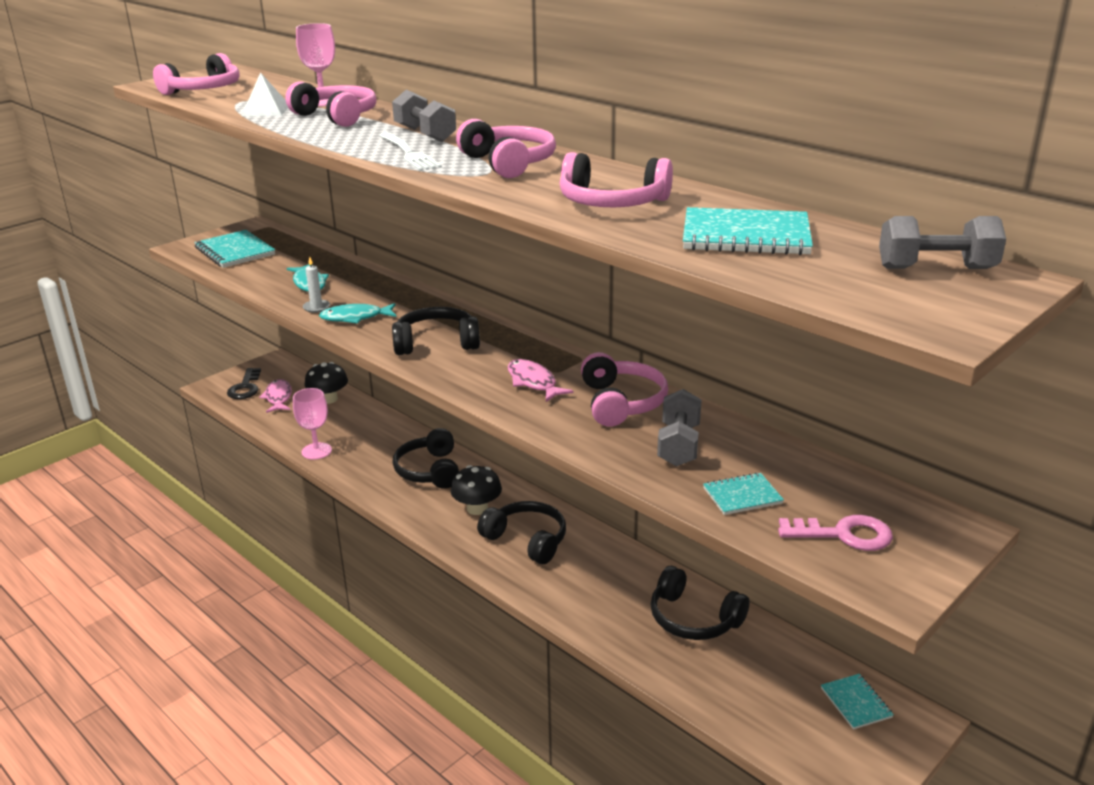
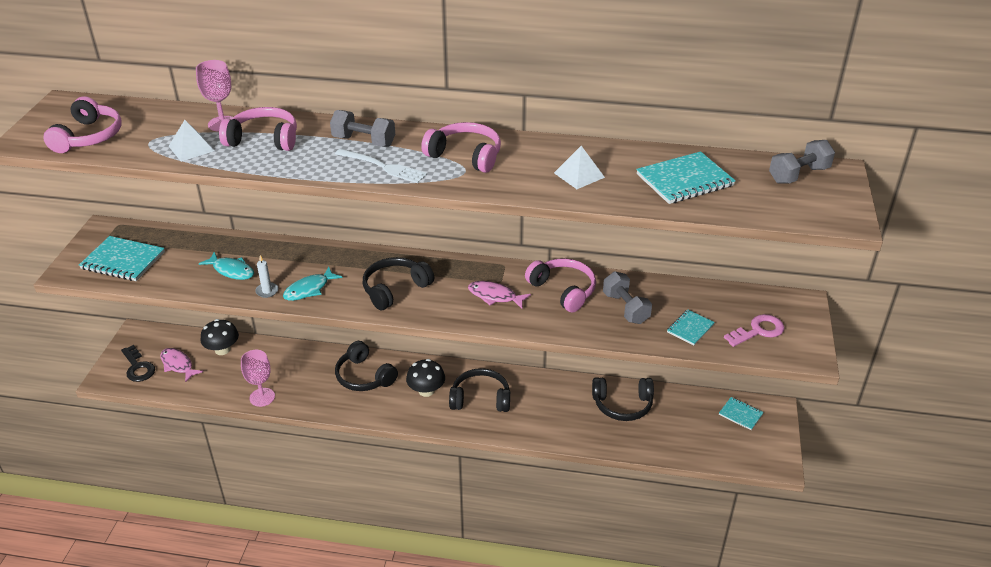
camera: 35 degrees left, 10 degrees up
pink headphones [560,152,673,207] -> white pyramid [554,146,605,189]

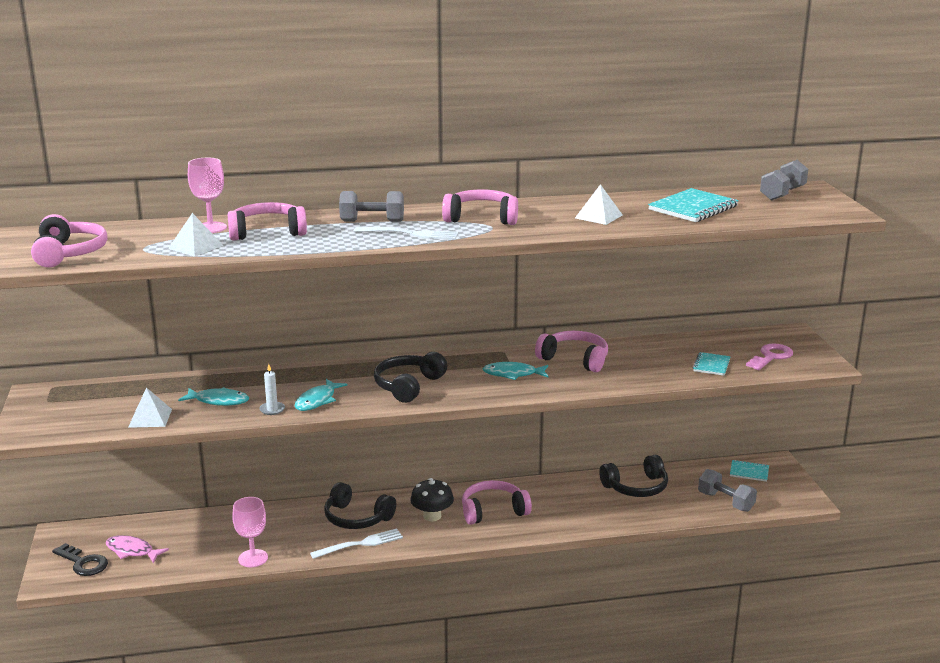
camera: 20 degrees left, 15 degrees down
turquoise notebook [79,236,165,281] -> none
black mushroom [201,319,239,355] -> none
black headphones [449,368,510,412] -> pink headphones [462,480,532,525]
pink fish [468,281,531,309] -> turquoise fish [483,362,549,380]
grey dumbbell [603,272,652,324] -> grey dumbbell moved to [698,469,757,512]
none -> white pyramid [128,388,172,428]
none -> white fork [310,528,403,559]

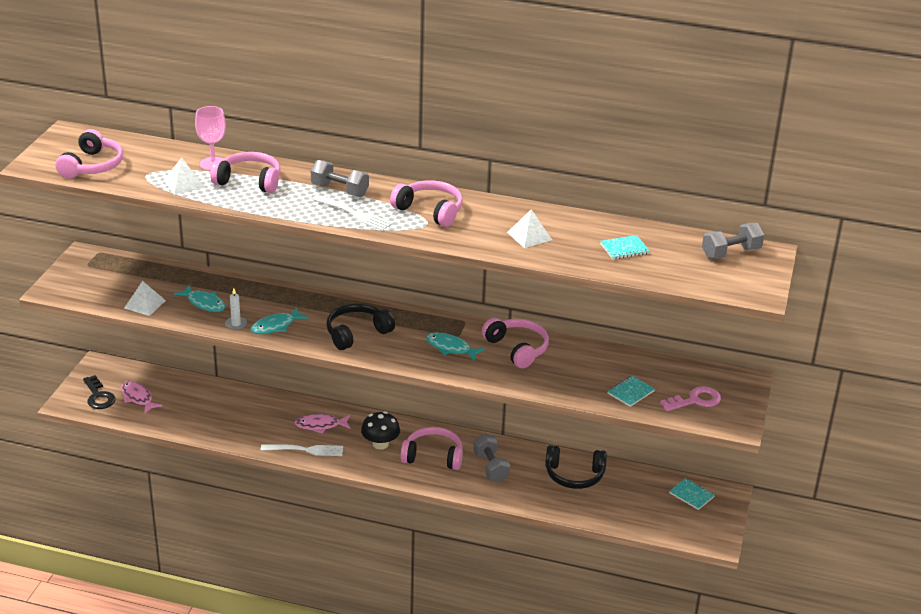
camera: 25 degrees right, 10 degrees up
pink goblet [232,497,268,567] -> none
black headphones [324,482,396,529] -> pink fish [294,414,351,434]
turquoise notebook [648,188,739,222] -> turquoise notebook [600,235,650,259], size x0.57
grey dumbbell [698,469,757,512] -> grey dumbbell moved to [473,433,510,482]

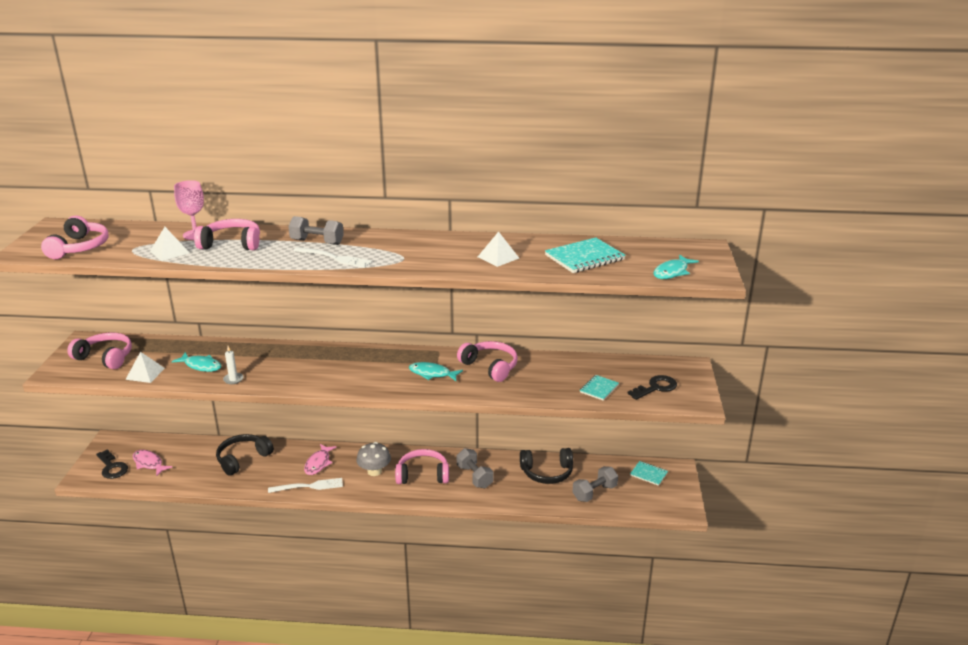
camera: 10 degrees left, 5 degrees down
turquoise fish [250,307,308,334] -> turquoise fish moved to [653,255,699,279]
pink fish [294,414,351,434] -> pink fish turned 60 degrees counterclockwise [304,444,337,475]
black headphones [326,304,395,350] -> black headphones moved to [216,434,274,476]
black mushroom [361,411,400,450] -> grey mushroom [356,442,391,476]
pink headphones [390,180,463,227] -> pink headphones moved to [67,333,132,369]
turquoise notebook [600,235,650,259] -> turquoise notebook [545,237,626,273], size x1.75
pink key [660,386,721,411] -> black key [627,375,677,400]
grey dumbbell [702,223,764,259] -> grey dumbbell moved to [572,466,618,502]

